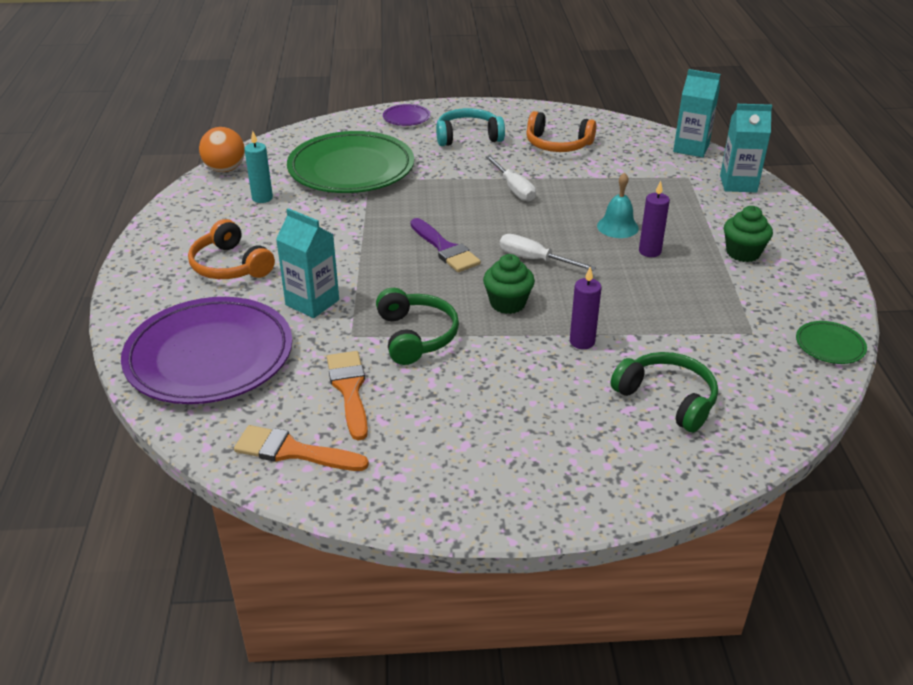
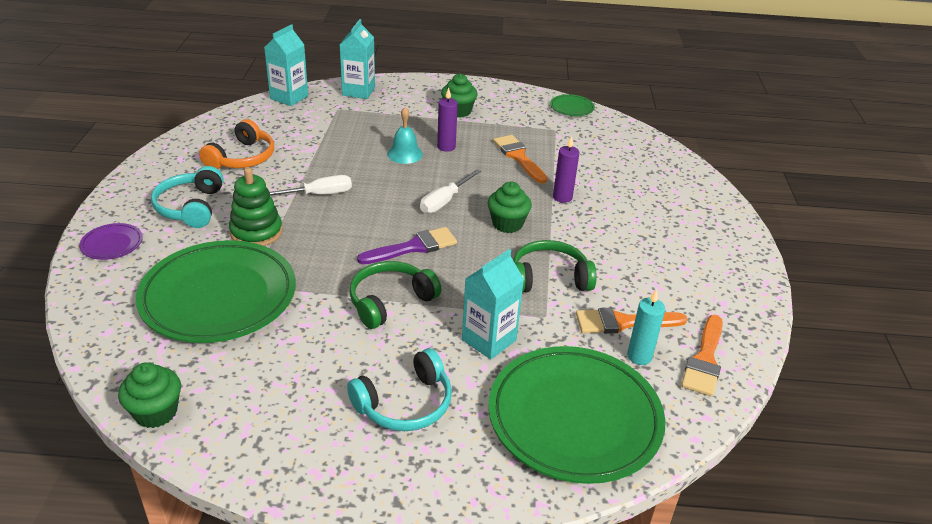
camera: 85 degrees left, 0 degrees up
purple plate [121,297,293,404] -> green plate [488,346,665,484]
orange headphones [188,219,275,279] -> turquoise headphones [347,348,452,431]
orange ball [199,127,245,172] -> green cupcake [118,362,181,428]
turquoise candle [244,131,273,203] -> turquoise candle moved to [627,289,665,365]
green headphones [610,352,718,432] -> green headphones moved to [349,261,441,329]
none -> green stacking toy [229,168,283,246]
none -> orange brush [493,135,547,184]

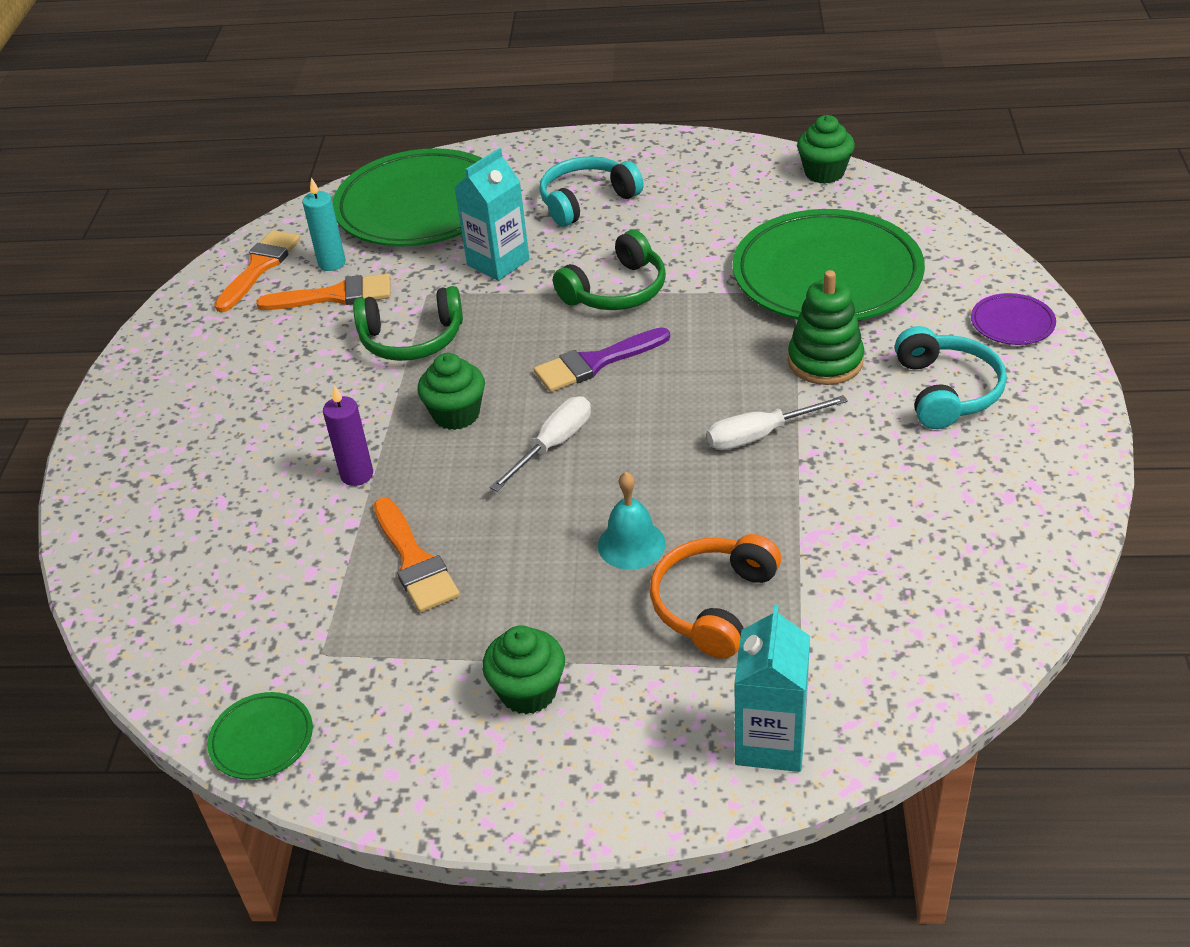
camera: 175 degrees left, 5 degrees up
orange headphones [199,119,274,169] -> orange headphones moved to [650,534,781,659]
turquoise carton [264,24,308,106] -> none
purple candle [437,88,458,152] -> none

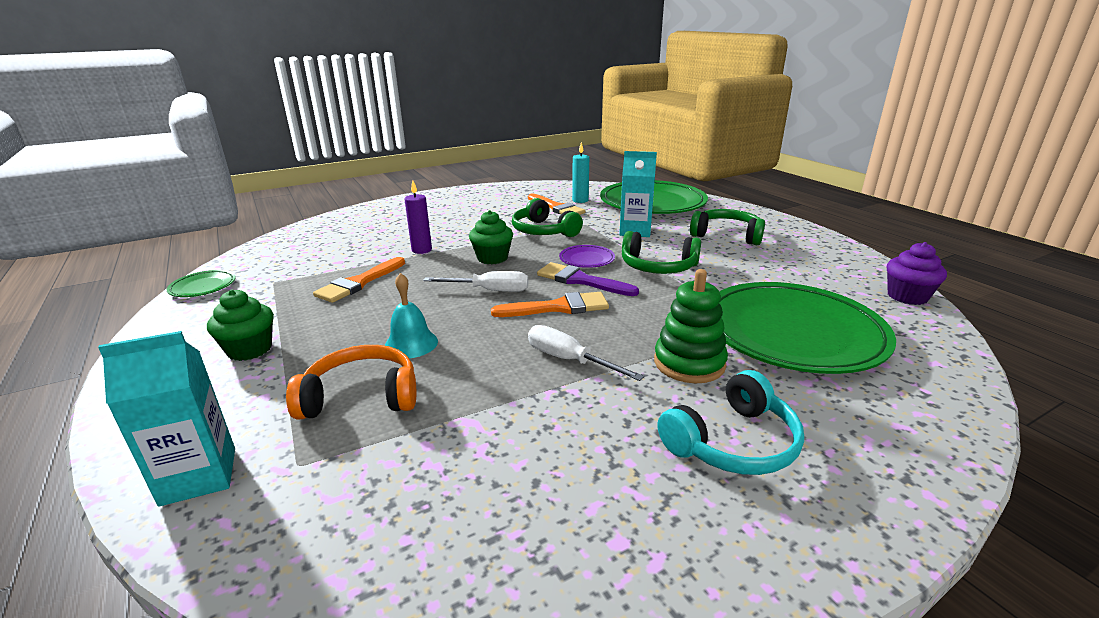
camera: 55 degrees right, 15 degrees down
orange brush [214,230,300,312] -> orange brush moved to [491,292,609,317]
turquoise headphones [539,156,643,227] -> green headphones [690,209,765,245]
green cupcake [797,115,855,184] -> purple cupcake [887,242,947,305]
purple plate [971,293,1056,345] -> purple plate moved to [559,245,615,268]

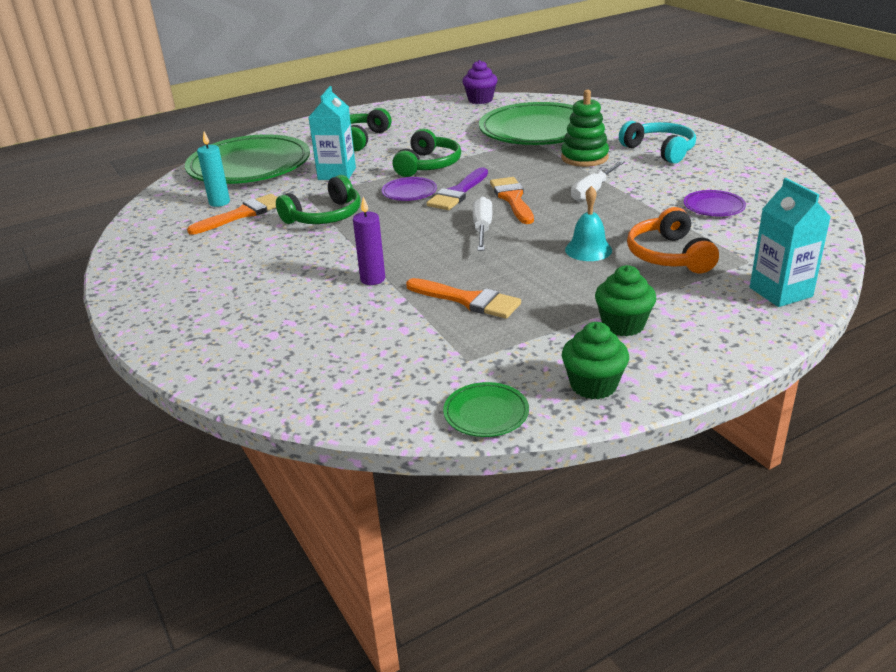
camera: 90 degrees left, 5 degrees up
green cupcake [469,210,513,264] -> green cupcake moved to [562,322,629,399]
none -> purple plate [684,190,746,216]

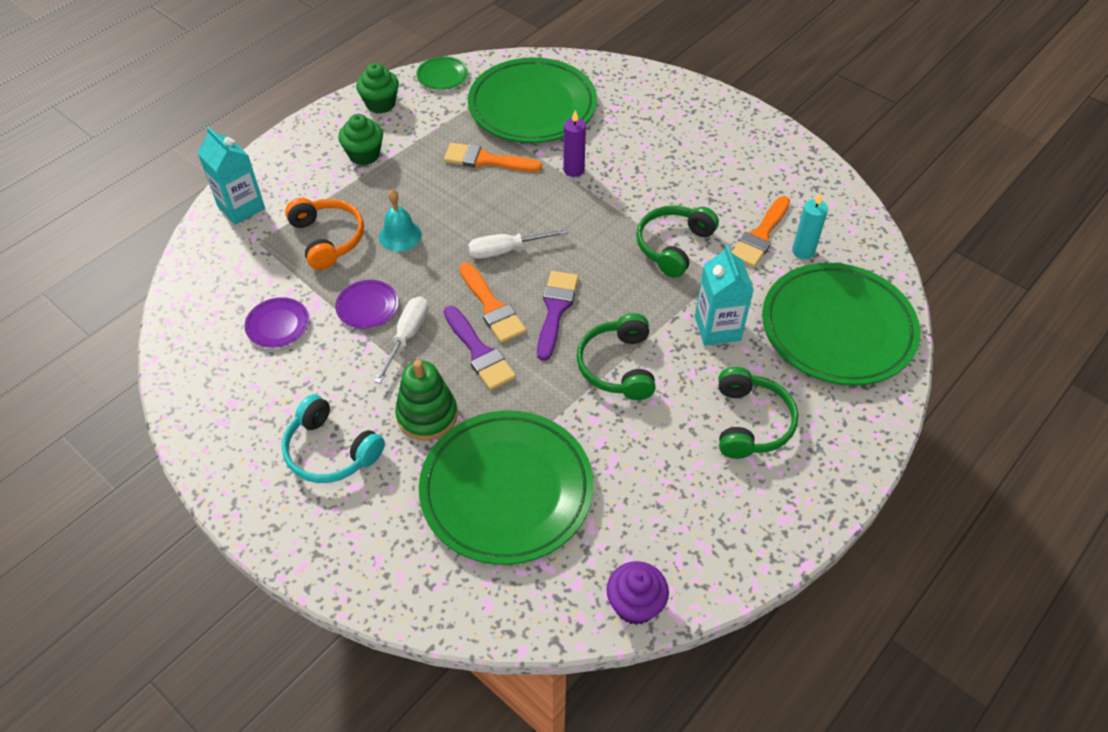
camera: 160 degrees right, 20 degrees up
purple plate [382,177,437,201] -> purple plate moved to [335,280,399,329]
white screwdriver [473,196,492,251] -> white screwdriver turned 90 degrees clockwise [468,229,569,259]
none -> purple brush [444,306,516,390]
none -> green plate [468,58,597,143]

